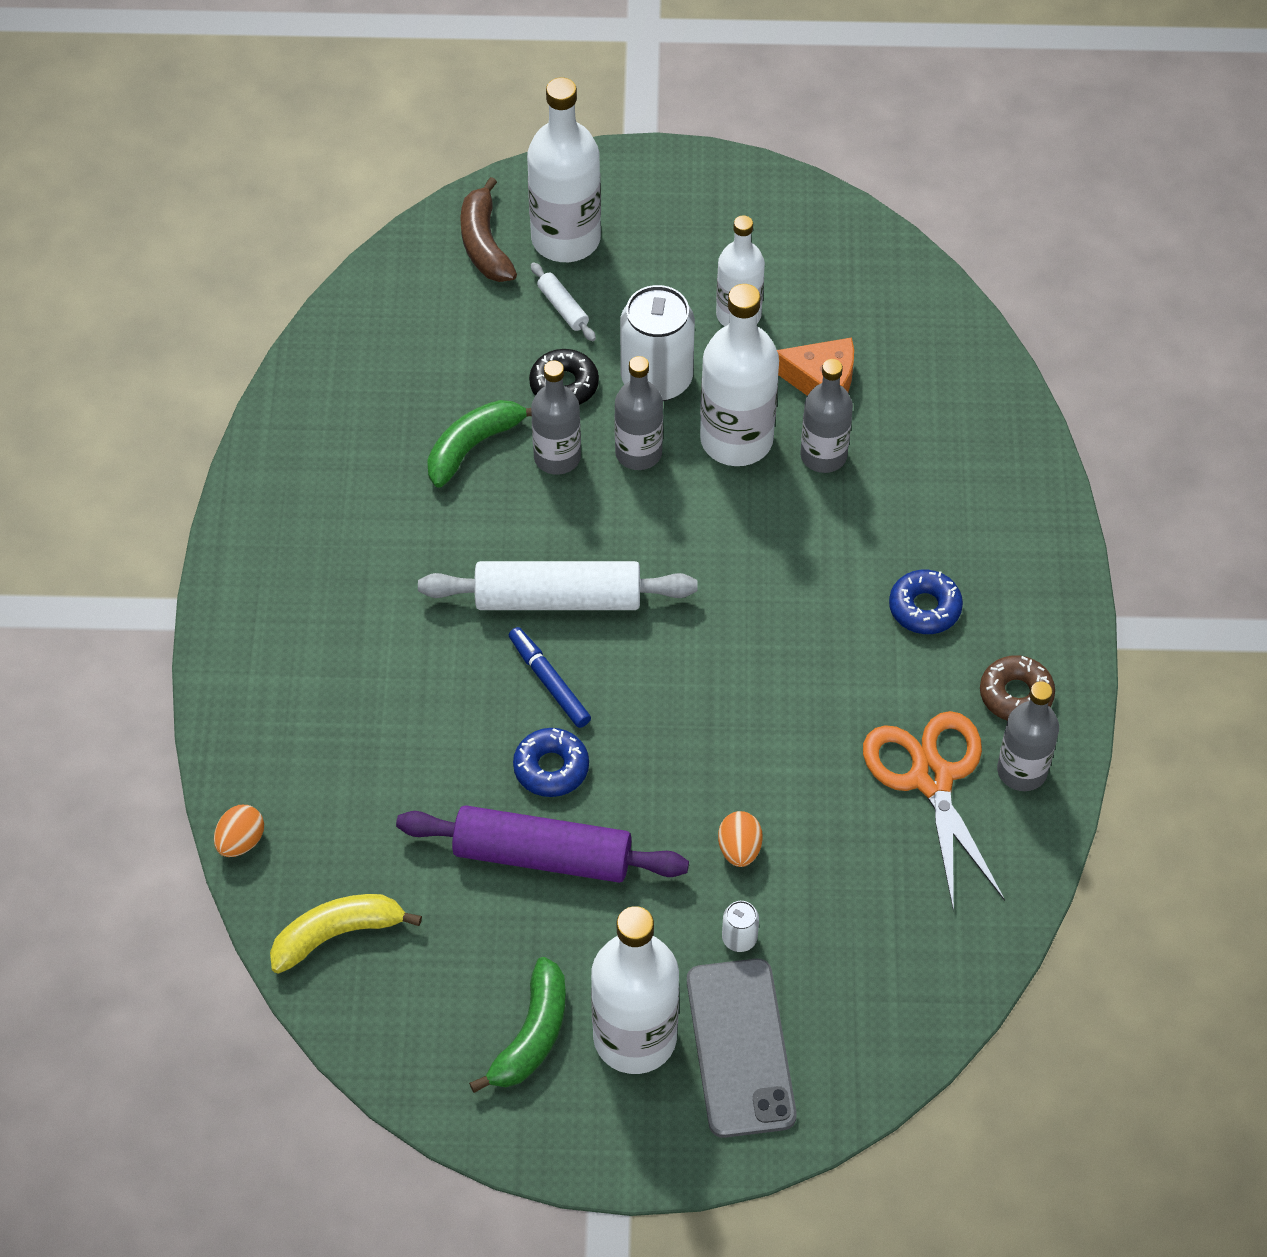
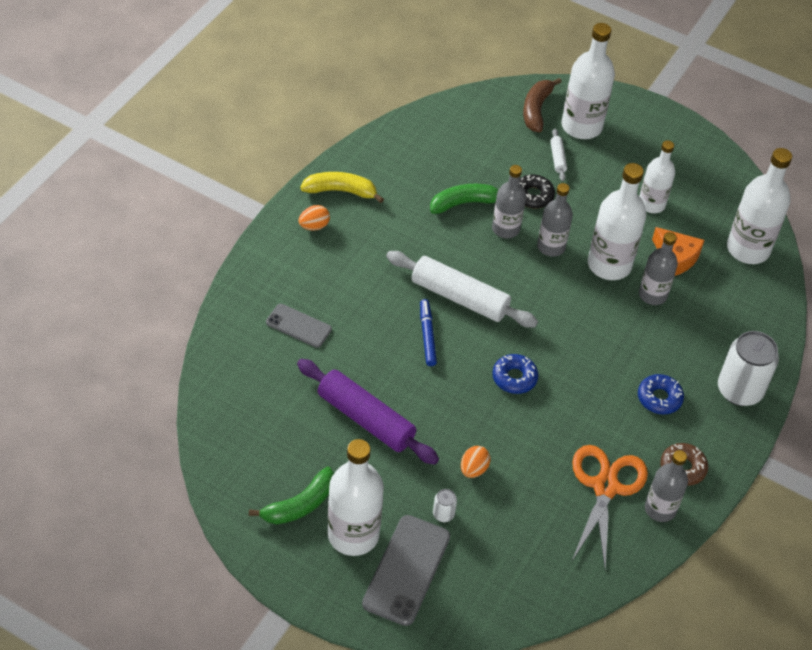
camera: 25 degrees right, 5 degrees down
orange egg [214,805,264,857] -> orange egg moved to [299,205,330,231]
yellow banana [270,894,422,974] -> yellow banana moved to [300,172,384,203]
blue donut [513,728,589,797] -> blue donut moved to [492,354,538,394]
white can [620,285,695,401] -> white can moved to [718,331,779,406]
none -> grey phone [266,304,332,348]
none -> white bottle [727,148,792,264]

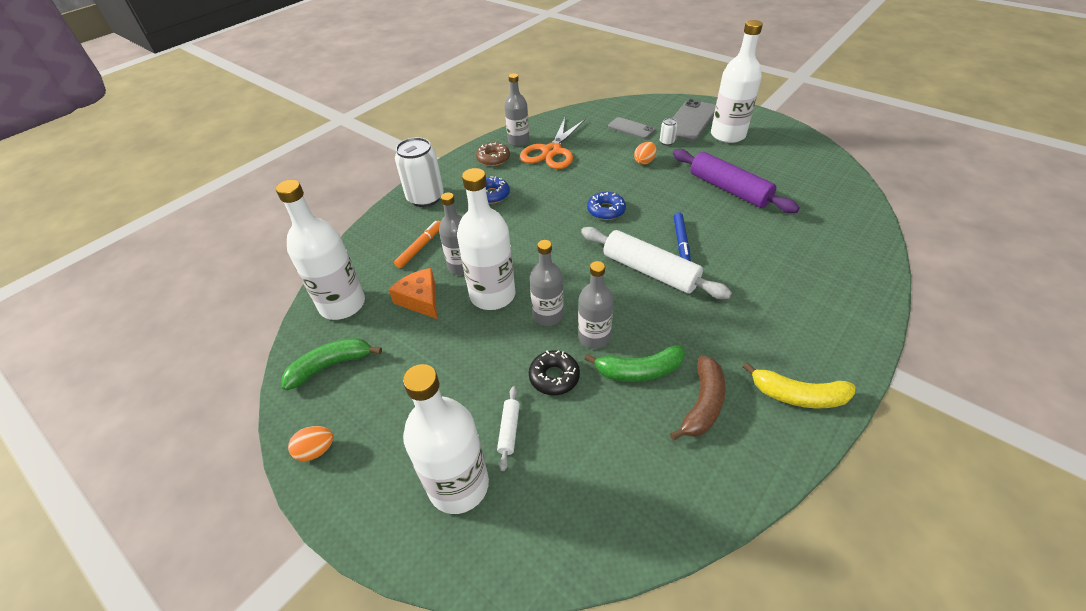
camera: 165 degrees left, 5 degrees down
green banana [249,467,334,524] -> green banana moved to [281,338,382,390]
grey phone [266,304,332,348] -> grey phone moved to [608,117,655,139]
orange egg [299,205,330,231] -> orange egg moved to [288,426,334,461]
brown banana [523,78,562,133] -> brown banana moved to [670,355,726,440]
white bottle [640,140,675,213] -> none
none -> orange marker [394,221,441,268]

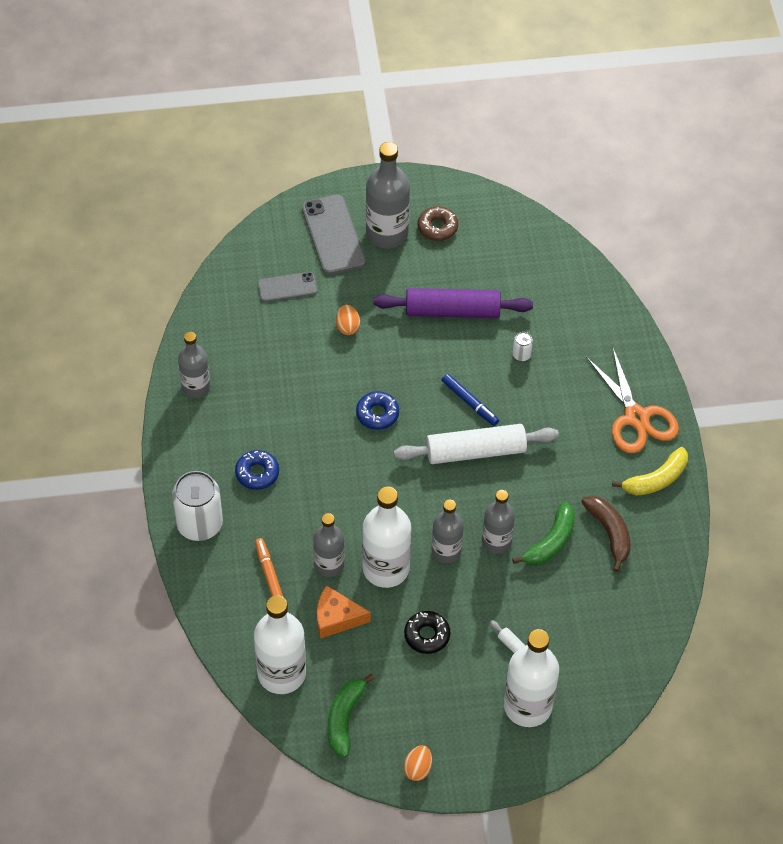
camera: 50 degrees left, 10 degrees up
brown donut [476,142,510,166] -> brown donut moved to [418,206,458,241]
orange scissors [520,118,586,169] -> orange scissors moved to [586,348,679,453]
black donut [529,350,580,395] -> black donut moved to [404,611,450,654]
white can [660,118,677,146] -> white can moved to [512,332,533,361]
white bottle [711,20,763,143] -> grey bottle [366,142,410,249]

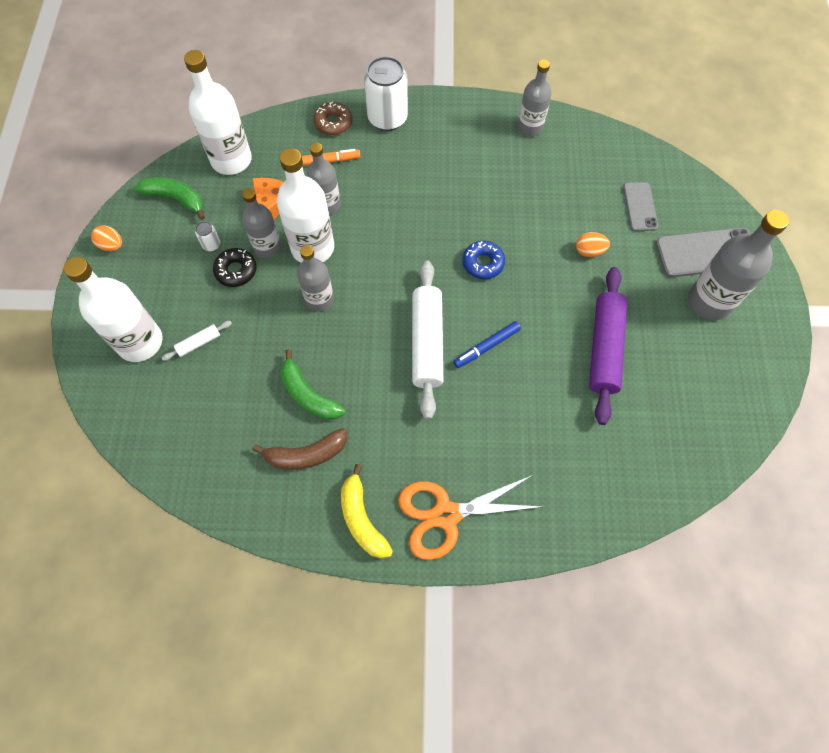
camera: 100 degrees right, 10 degrees up
blue donut [235,450,279,490] -> none
brown donut [418,206,458,241] -> brown donut moved to [313,101,352,135]
grey bottle [482,490,515,554] -> grey bottle moved to [242,188,281,258]
white can [512,332,533,361] -> white can moved to [195,221,220,251]

